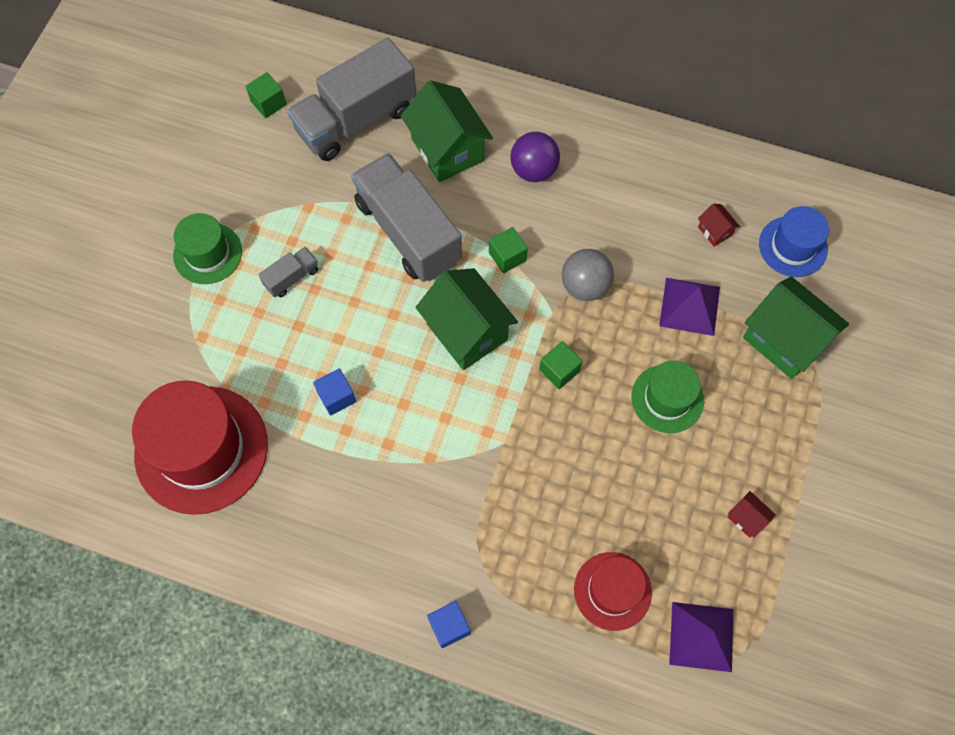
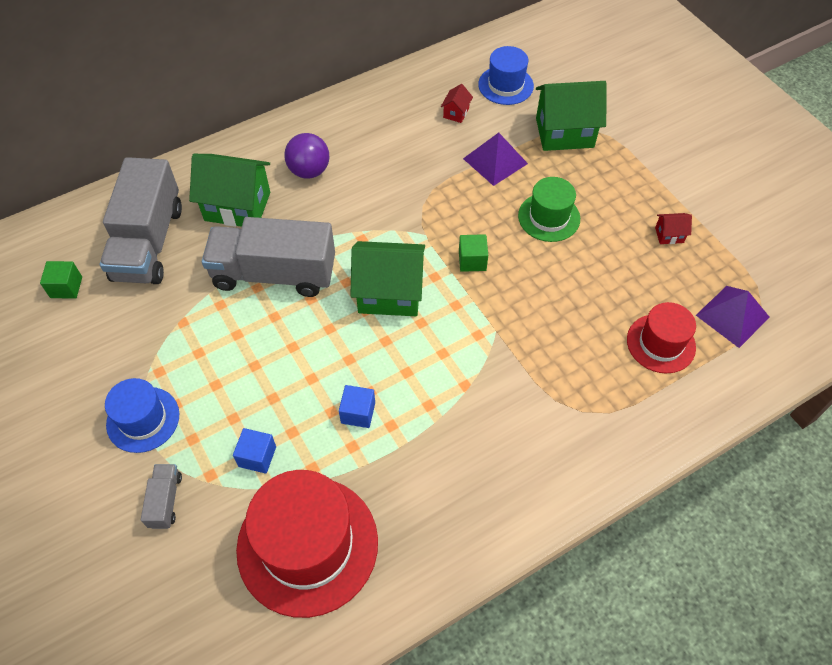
camera: 50 degrees left, 10 degrees down
green hat [173,213,242,284] -> blue hat [105,378,179,453]
grey truck [258,247,318,297] -> grey truck moved to [141,464,182,529]
blue cube [427,601,471,648] -> blue cube moved to [233,428,276,474]
green cube [489,227,528,273] -> none
grey ball [562,249,614,301] -> none
red house [698,204,740,246] -> red house turned 75 degrees counterclockwise [441,84,473,123]

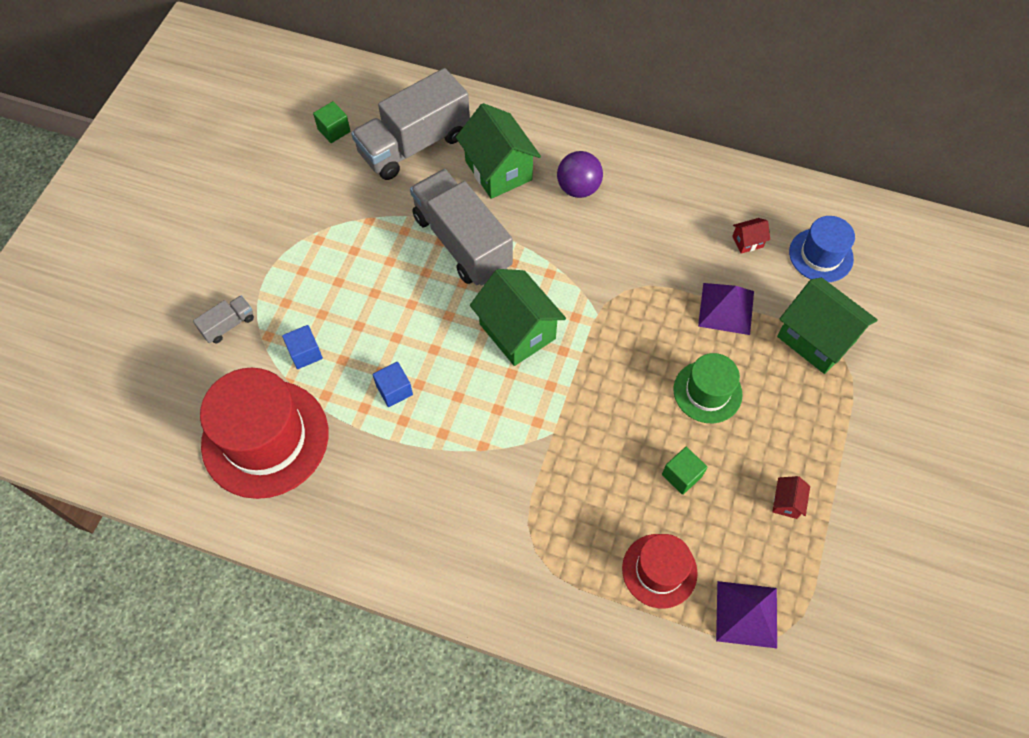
camera: 50 degrees right, 5 degrees up
blue hat [105,378,179,453] -> none
green cube [459,234,488,272] -> green cube moved to [662,447,707,495]
red house [655,213,692,244] -> red house turned 60 degrees clockwise [772,476,810,519]

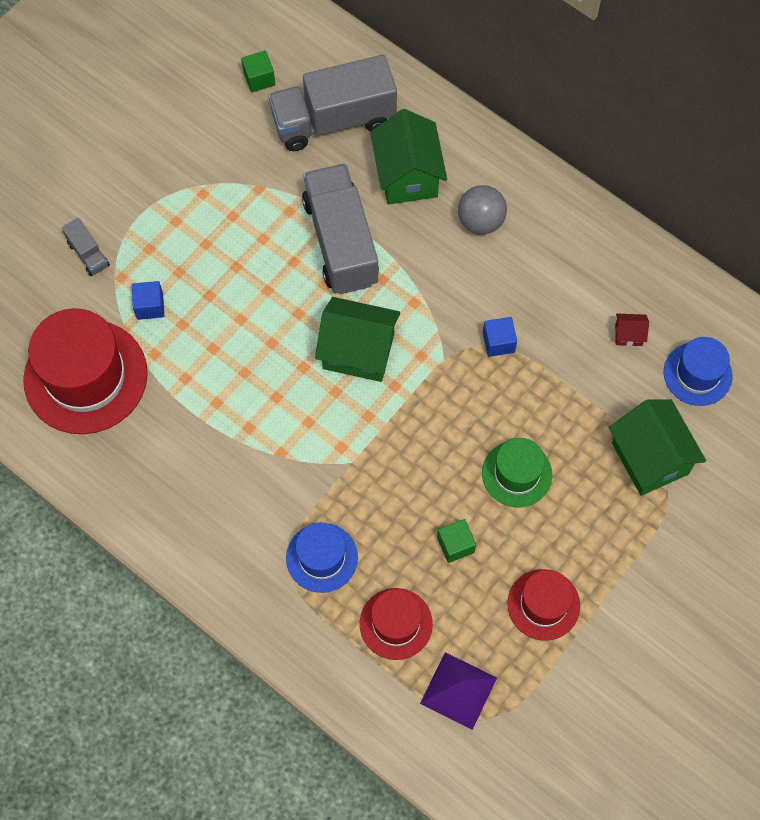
camera: 20 degrees right, 5 degrees up
grey truck [193,296,254,344] -> grey truck turned 75 degrees clockwise [62,218,110,276]
blue cube [373,362,413,407] -> blue cube moved to [483,317,517,357]
green house [470,269,566,366] -> green house turned 60 degrees counterclockwise [315,297,400,382]
purple ball [557,151,603,198] -> grey ball [458,185,507,235]
purple pyramid [698,283,754,335] -> none
red house [772,476,810,519] -> red hat [507,569,580,641]
none -> blue hat [286,522,358,593]

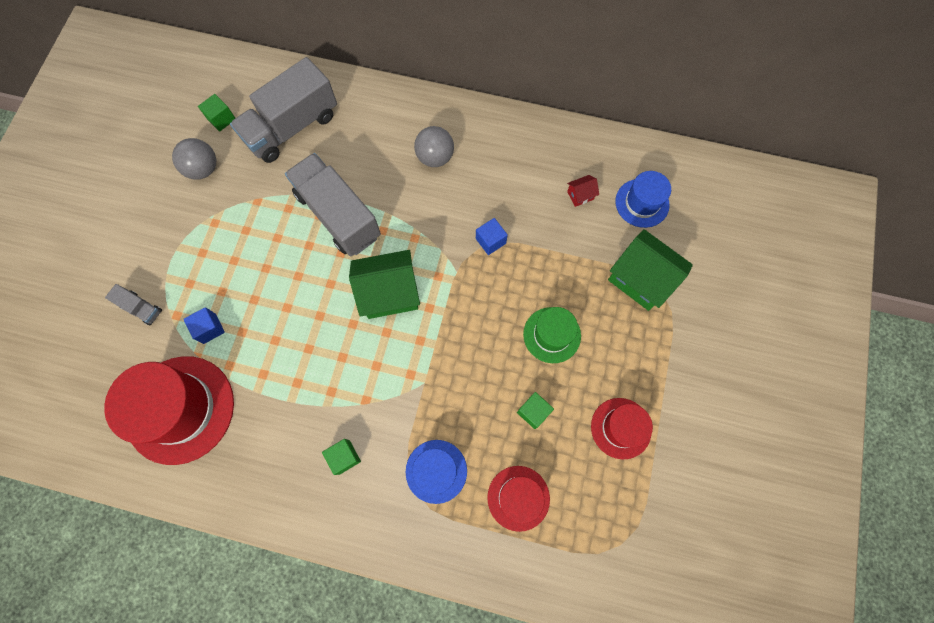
camera: 25 degrees left, 5 degrees up
green house [370,109,447,204] -> none
purple pyramid [420,652,497,730] -> none
none -> grey ball [172,138,216,180]
none -> green cube [322,439,361,475]

